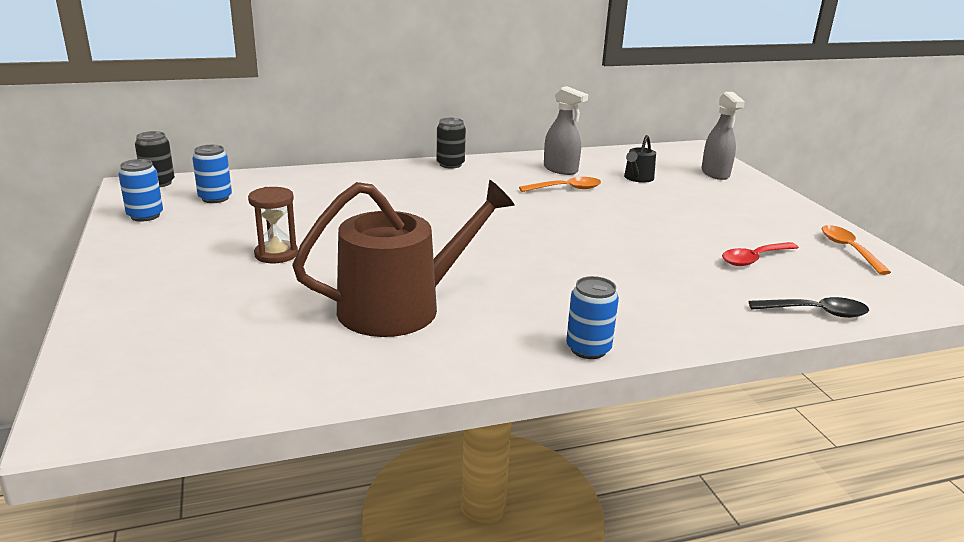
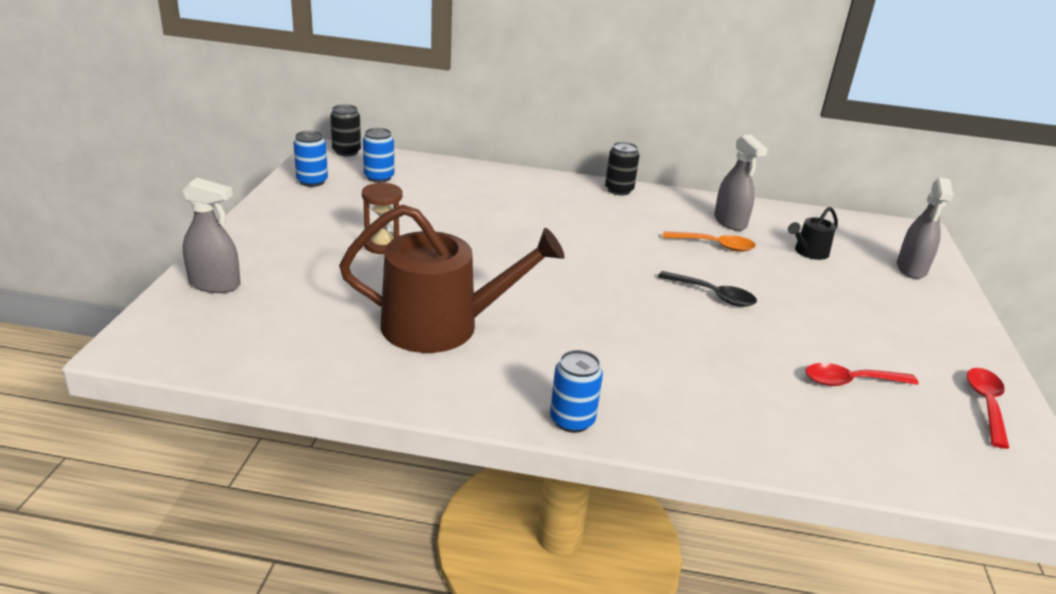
camera: 25 degrees right, 5 degrees up
black spoon [749,297,869,318] -> black spoon moved to [658,271,757,307]
orange spoon [822,225,891,275] -> red spoon [967,368,1009,449]
none -> grey spray bottle [182,178,241,293]

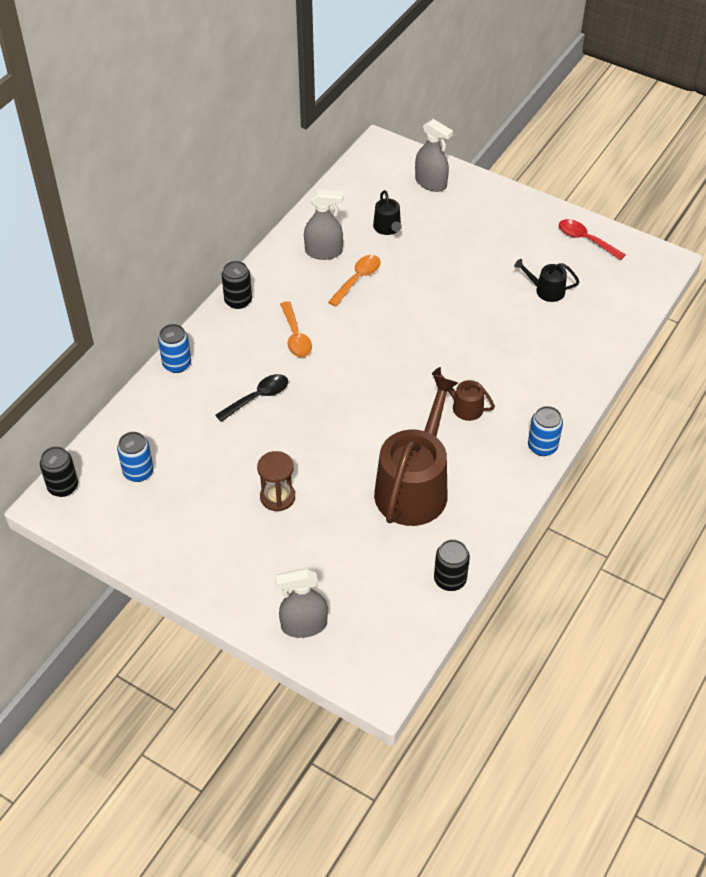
camera: 65 degrees left, 20 degrees up
grey spray bottle [182,178,241,293] -> grey spray bottle turned 135 degrees counterclockwise [275,569,328,638]
blue can [293,131,328,187] -> blue can moved to [158,324,191,373]
black spoon [658,271,757,307] -> black spoon moved to [215,374,288,422]
red spoon [805,363,918,386] -> black watering can [514,259,579,302]
none -> orange spoon [280,301,312,357]
none -> brown watering can [432,367,495,421]
none -> black can [434,539,470,591]

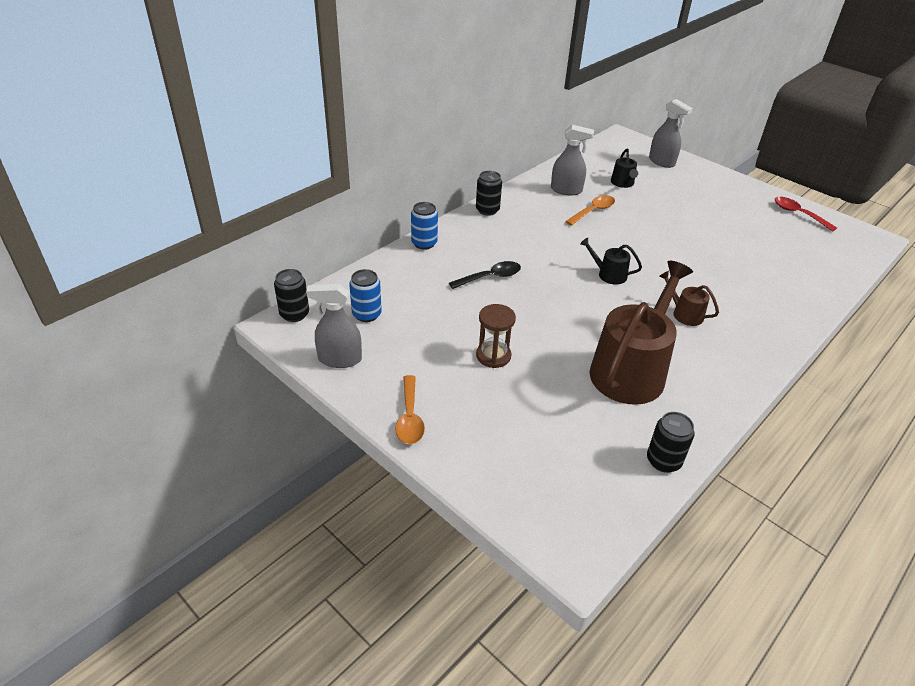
camera: 10 degrees right, 10 degrees down
grey spray bottle [275,569,328,638] -> grey spray bottle moved to [306,284,362,368]
orange spoon [280,301,312,357] -> orange spoon moved to [395,375,425,444]
black watering can [514,259,579,302] -> black watering can moved to [580,238,642,285]
blue can [528,406,563,456] -> none

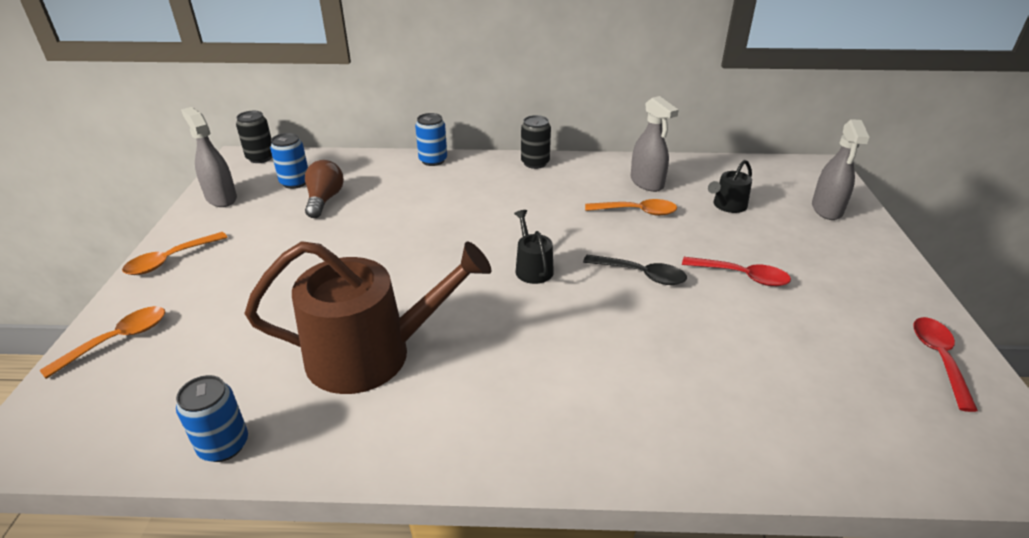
camera: 50 degrees right, 5 degrees down
black spoon [449,261,521,289] -> black spoon moved to [583,255,687,285]
brown hourglass [476,304,516,368] -> none
black can [647,412,695,473] -> blue can [176,375,248,462]
brown watering can [659,271,719,326] -> none
none -> orange spoon [40,306,165,379]
none -> brown light bulb [305,160,344,218]
none -> red spoon [682,257,791,286]

